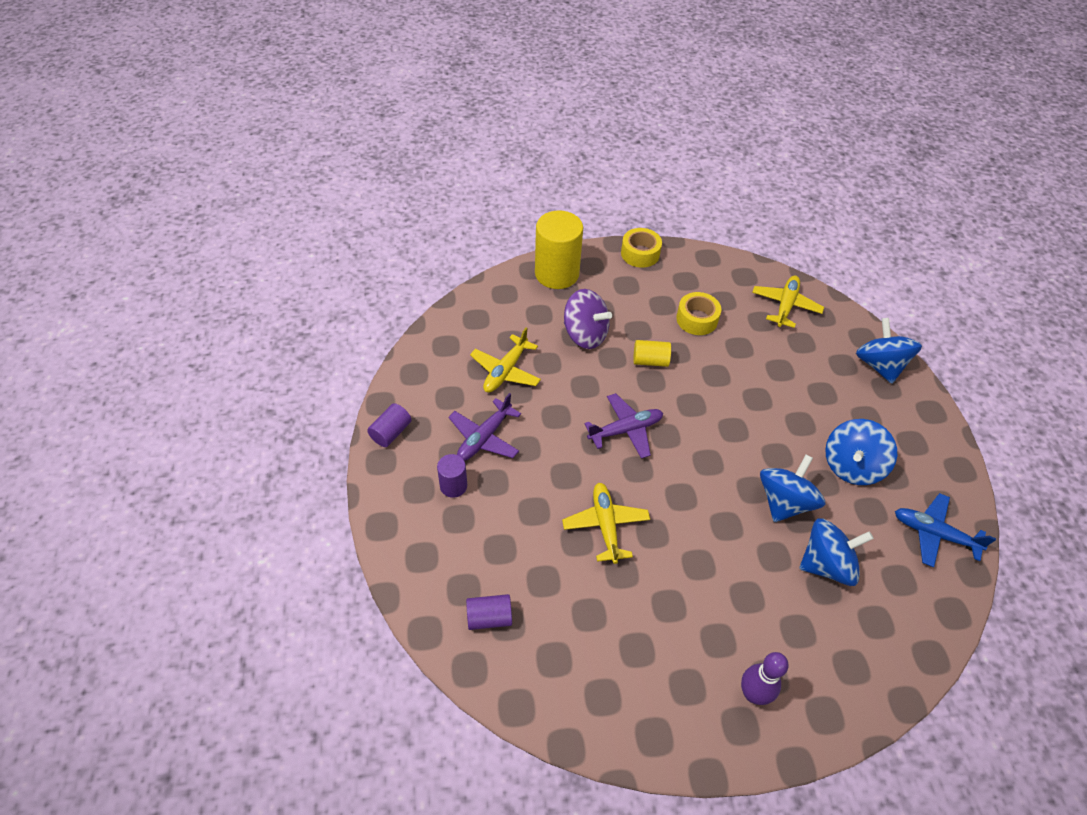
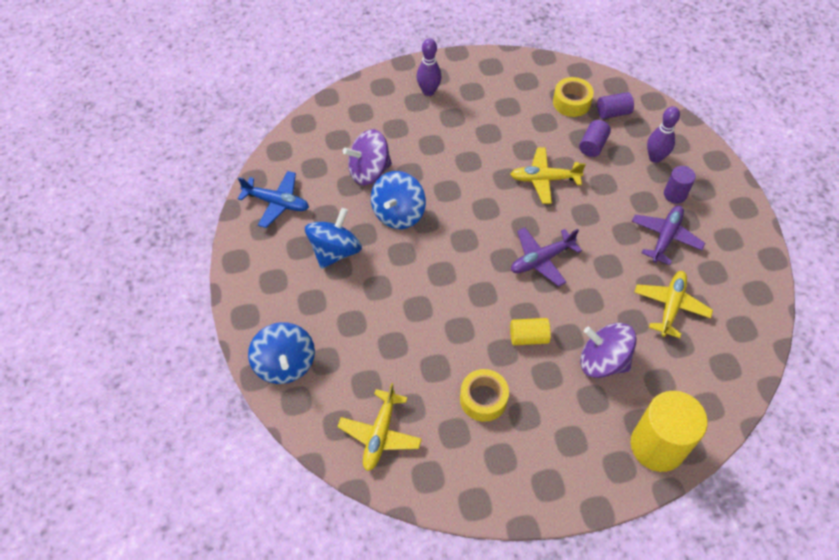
camera: 175 degrees right, 5 degrees up
purple cylinder [367,403,411,447] -> purple cylinder moved to [579,120,611,157]
yellow plane [562,483,650,564] -> yellow plane turned 105 degrees clockwise [510,147,586,204]
yellow tape [621,228,662,268] -> yellow tape moved to [553,77,594,117]
blue spinning top [800,518,874,586] -> purple spinning top [343,129,392,185]
none -> purple bowling pin [647,106,680,163]

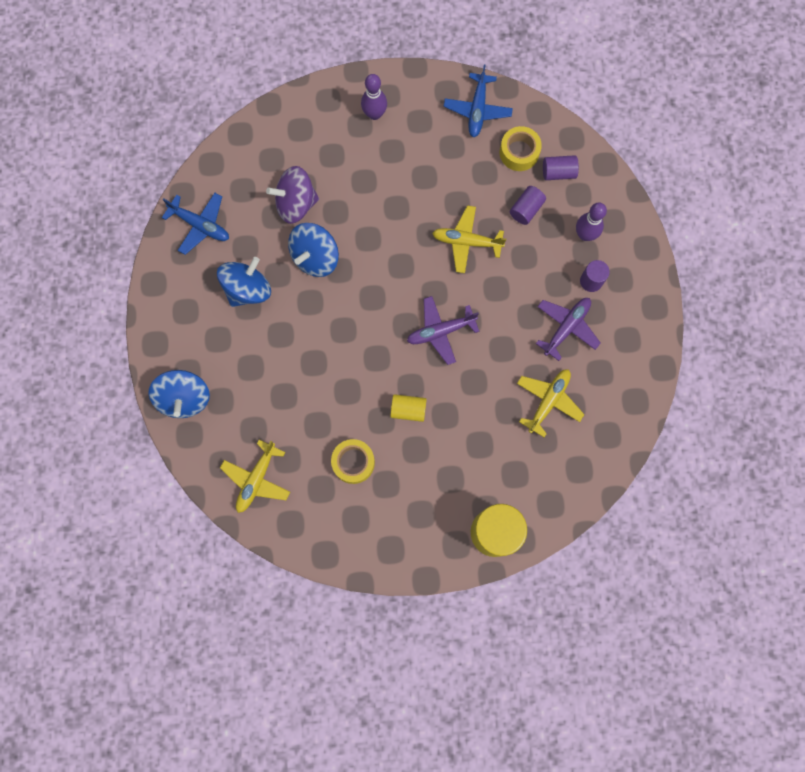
camera: 10 degrees right, 20 degrees up
purple spinning top [580,323,636,378] -> none
none -> blue plane [444,65,513,138]

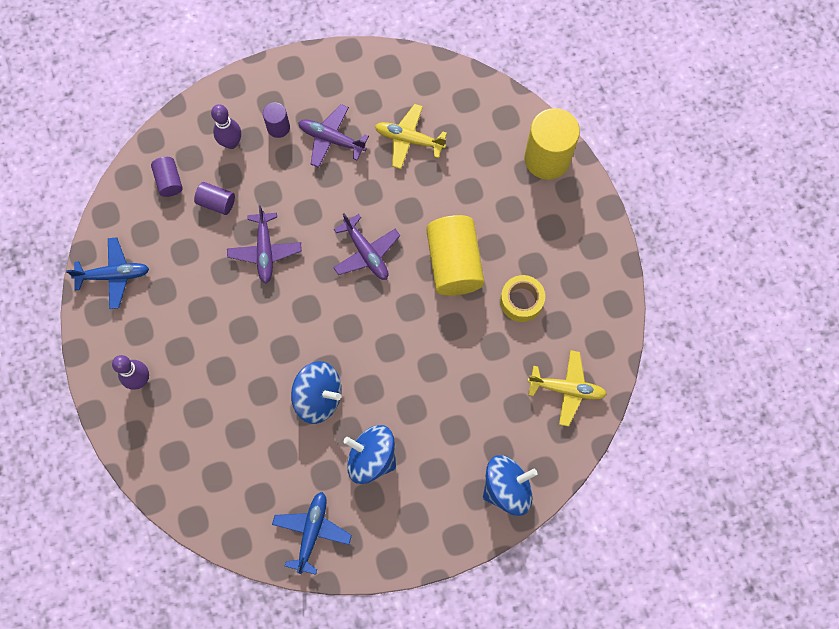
camera: 105 degrees left, 5 degrees down
purple spinning top [266,166,319,224] -> none
yellow cylinder [390,394,427,422] -> yellow cylinder [426,215,484,296], size x1.99
yellow plane [432,205,506,273] -> purple plane [227,205,302,284]
yellow tape [500,126,542,171] -> none

